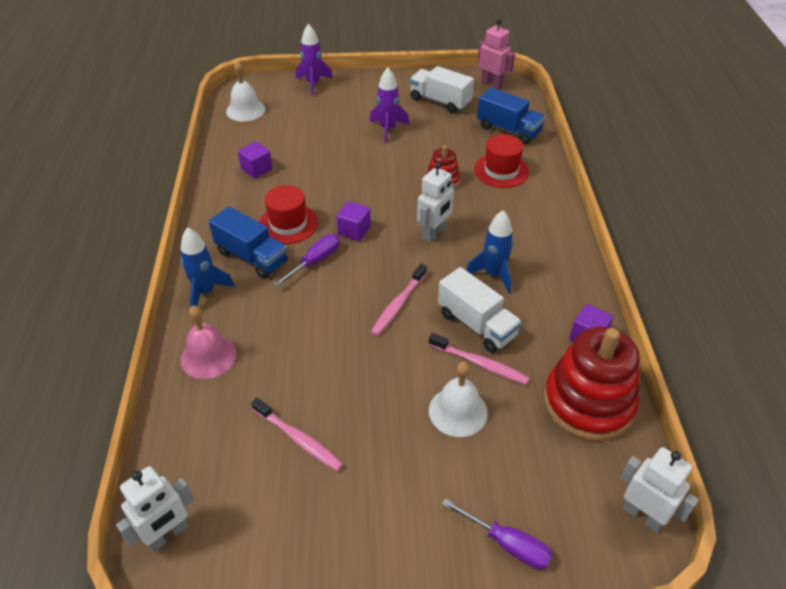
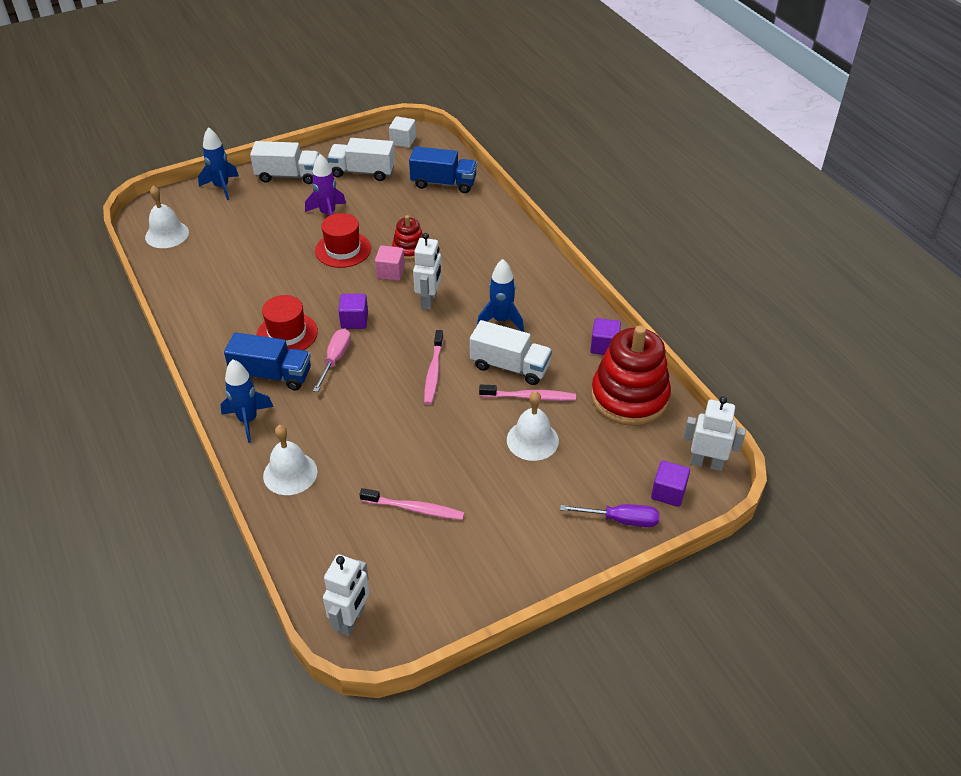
camera: 25 degrees left, 0 degrees up
pink bell [181,305,237,379] -> white bell [263,425,317,495]
purple cube [238,141,273,179] -> purple cube moved to [651,460,690,507]
purple screwdriver [274,234,340,287] -> pink screwdriver [313,328,351,392]
purple rocket [296,24,333,96] -> blue rocket [198,127,239,200]
red hat [474,134,529,188] -> red hat moved to [315,213,371,268]
pink robot [478,19,515,90] -> white cube [389,116,416,148]
none -> white truck [250,141,319,184]
none -> pink cube [375,245,405,281]

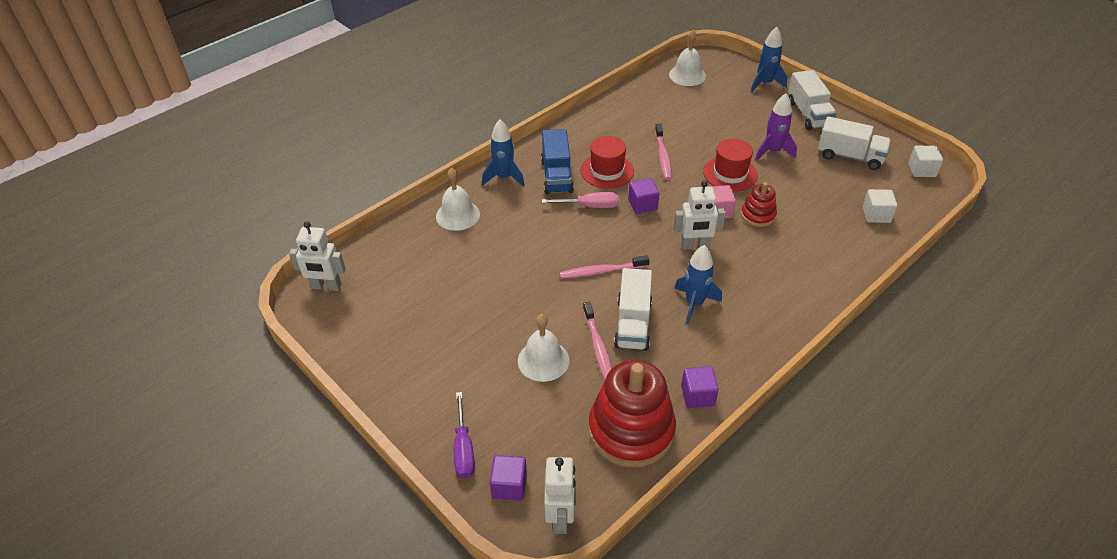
camera: 75 degrees right, 0 degrees up
white truck [327,138,395,181] -> white truck turned 120 degrees clockwise [818,116,891,170]
pink toothbrush [360,488,465,520] -> pink toothbrush moved to [655,124,672,180]
blue truck [409,146,477,193] -> white cube [862,189,897,223]

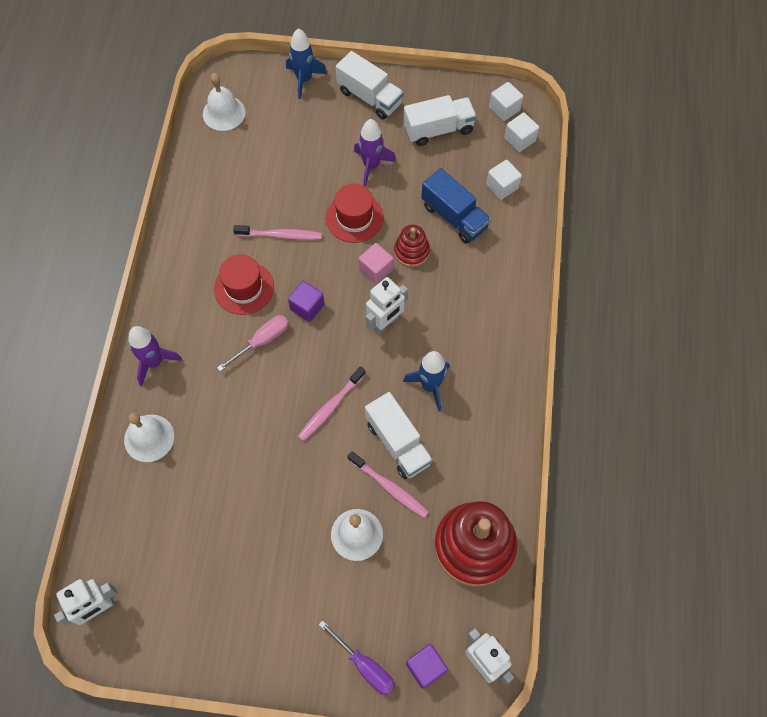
camera: 40 degrees left, 20 degrees up
blue rocket [482,119,525,187] -> purple rocket [128,326,182,386]
blue truck [541,129,574,194] -> blue truck moved to [421,168,491,244]
pink toothbrush [655,124,672,180] -> pink toothbrush turned 45 degrees counterclockwise [233,225,322,240]
purple cube [681,366,719,408] -> none
none -> white cube [504,113,539,152]

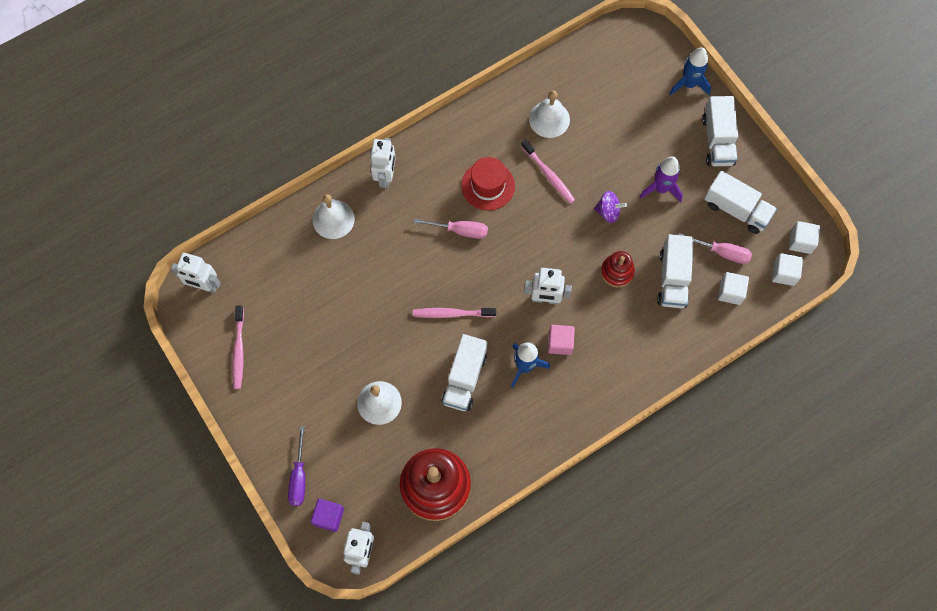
camera: 50 degrees right, 5 degrees up
purple rocket [128,326,182,386] -> white robot [371,138,396,188]
white bell [203,73,246,131] -> white bell moved to [529,90,570,138]
purple cube [288,281,324,322] -> none
red hat [326,184,384,243] -> purple spinning top [594,191,627,223]
pink toothbrush [347,451,429,518] -> pink toothbrush moved to [232,305,244,389]
pink cube [358,243,393,284] -> pink cube moved to [548,325,575,355]
blue truck [421,168,491,244] -> white truck [657,234,694,308]
none -> pink screwdriver [678,233,752,264]

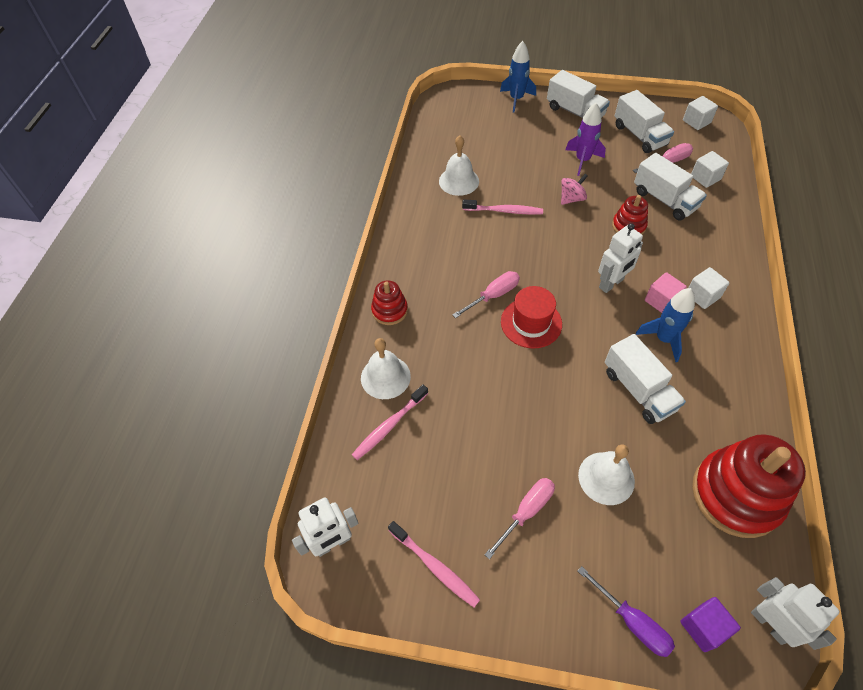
camera: 45 degrees left, 15 degrees down
white robot [371,138,396,188] -> red stacking toy [371,280,408,325]
pink toothbrush [413,308,496,318] -> pink toothbrush moved to [352,384,428,460]
red hat [461,157,515,210] -> red hat moved to [501,286,562,349]
purple spinning top [594,191,627,223] -> pink spinning top [561,174,588,205]
white truck [704,171,777,234] -> white truck turned 75 degrees clockwise [615,90,674,153]
white cube [772,253,803,286] -> white cube moved to [688,267,729,309]
none -> pink screwdriver [484,478,555,559]

